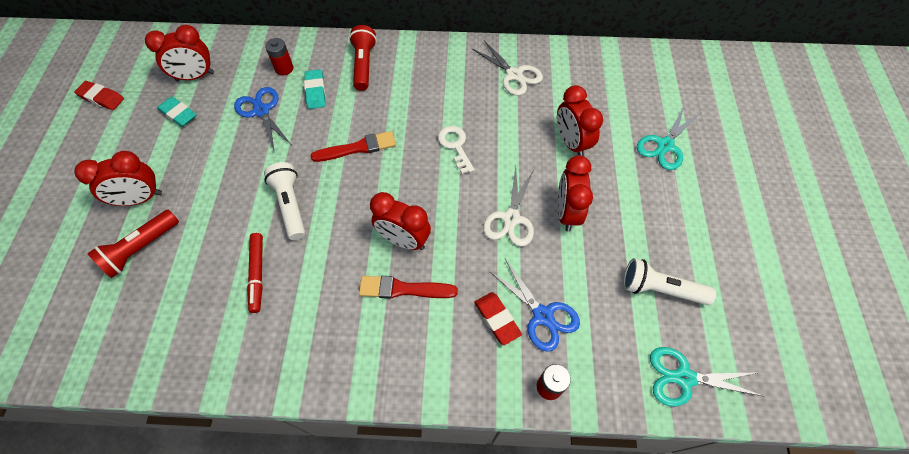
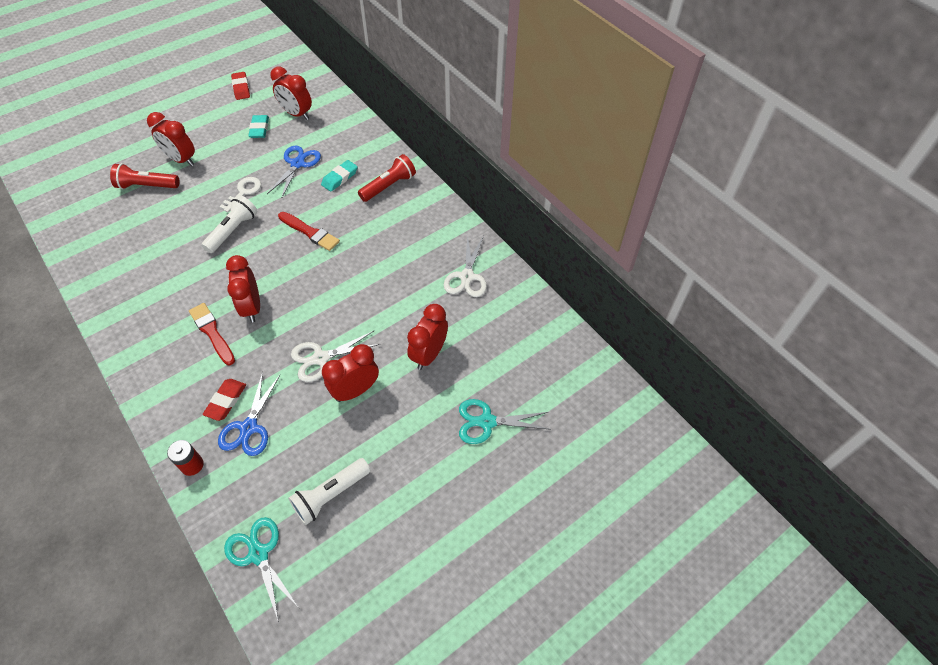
camera: 50 degrees right, 5 degrees down
red marker [247,233,263,313] -> none
red battery [265,38,293,75] -> none
white key [438,126,475,174] -> white key moved to [220,177,261,212]
white flashlight [623,258,716,305] -> white flashlight turned 105 degrees counterclockwise [288,458,371,525]

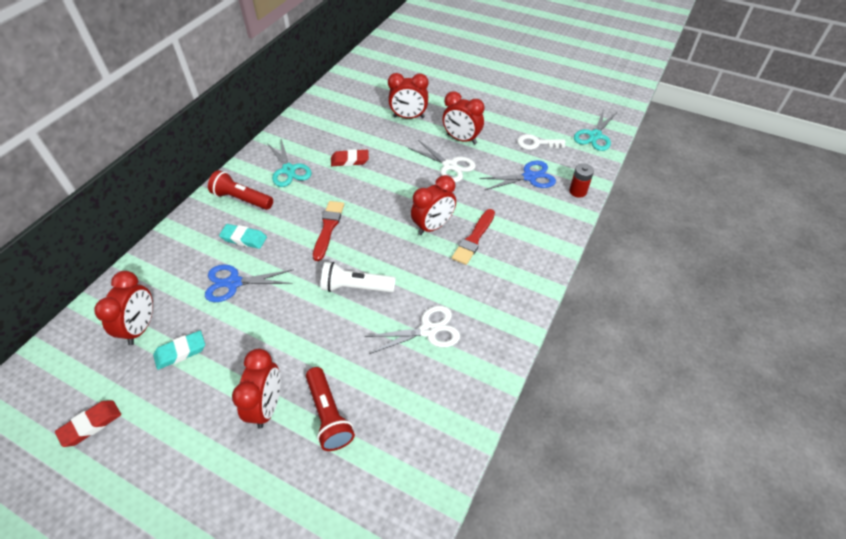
camera: 115 degrees left, 5 degrees down
red eraser [203,379,246,421] -> red eraser moved to [331,149,369,166]
white key [220,177,261,212] -> white key moved to [517,134,566,150]
white flashlight [288,458,371,525] -> none
white scissors [444,235,487,297] -> white scissors moved to [365,306,460,354]
turquoise scissors [459,399,551,444] -> turquoise scissors moved to [267,139,311,187]

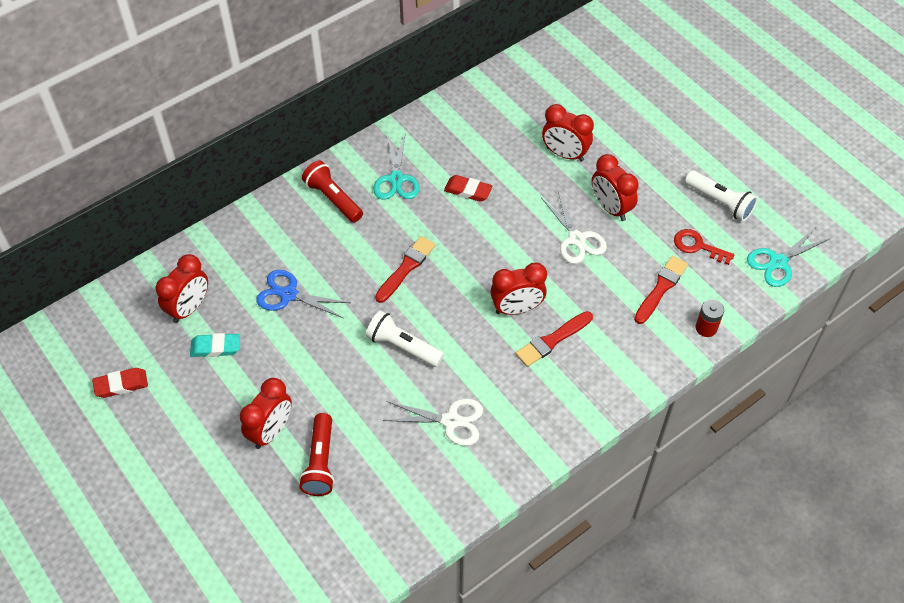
camera: 25 degrees right, 5 degrees up
turquoise eraser [219,224,267,249] -> none
blue scissors [480,161,556,190] -> red brush [634,256,688,324]
white key [517,134,566,150] -> red key [674,229,735,265]
none -> white flashlight [685,170,758,221]

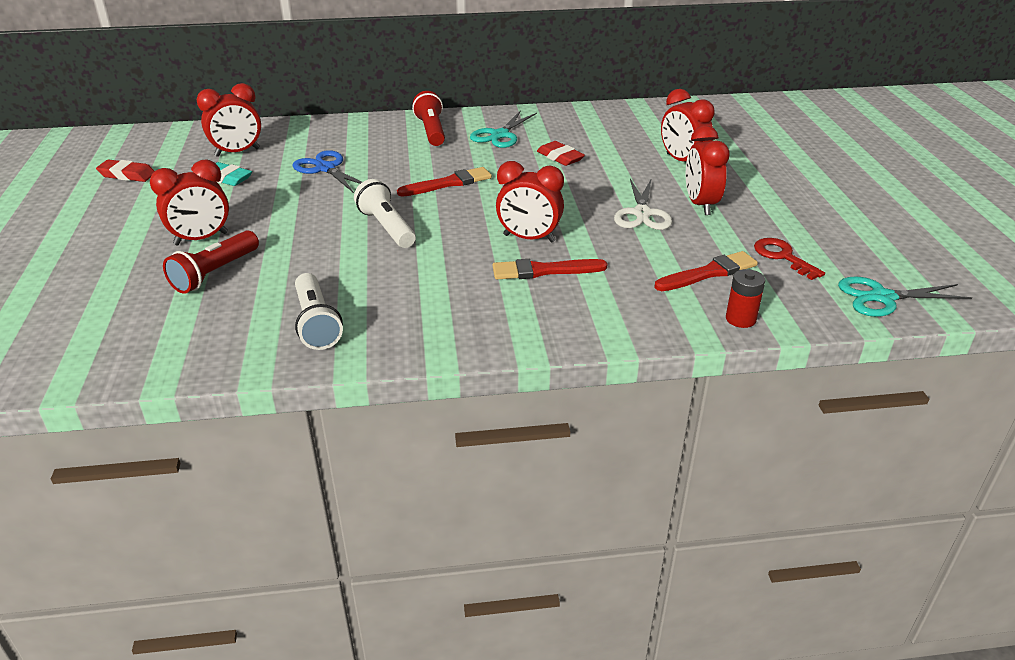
camera: 30 degrees right, 20 degrees down
white scissors [383,398,483,446] -> none
white flashlight [685,170,758,221] -> white flashlight moved to [295,273,343,350]

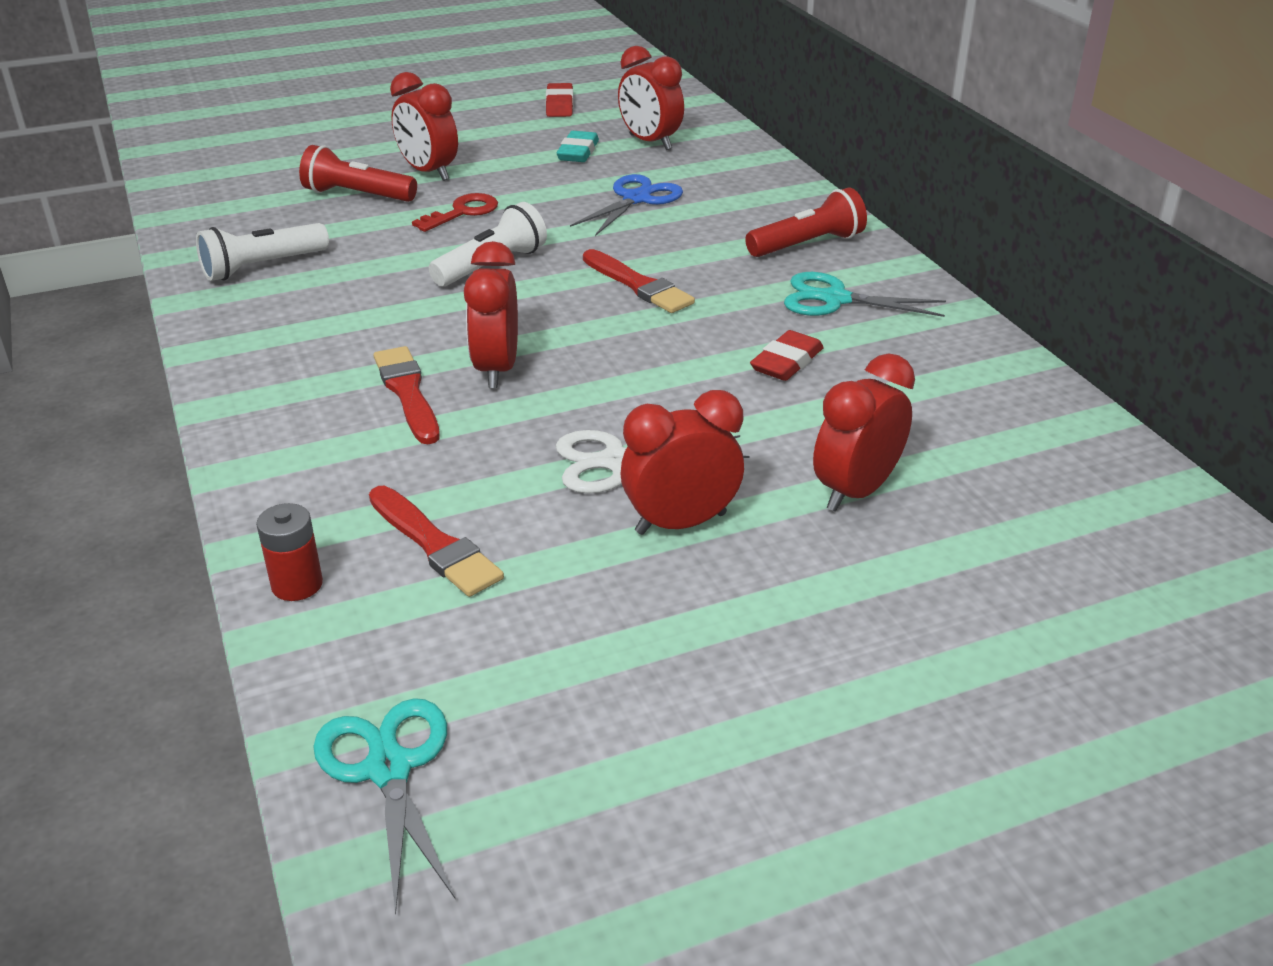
camera: 75 degrees right, 0 degrees up
red key [754,238,825,280] -> red key moved to [412,193,498,232]

